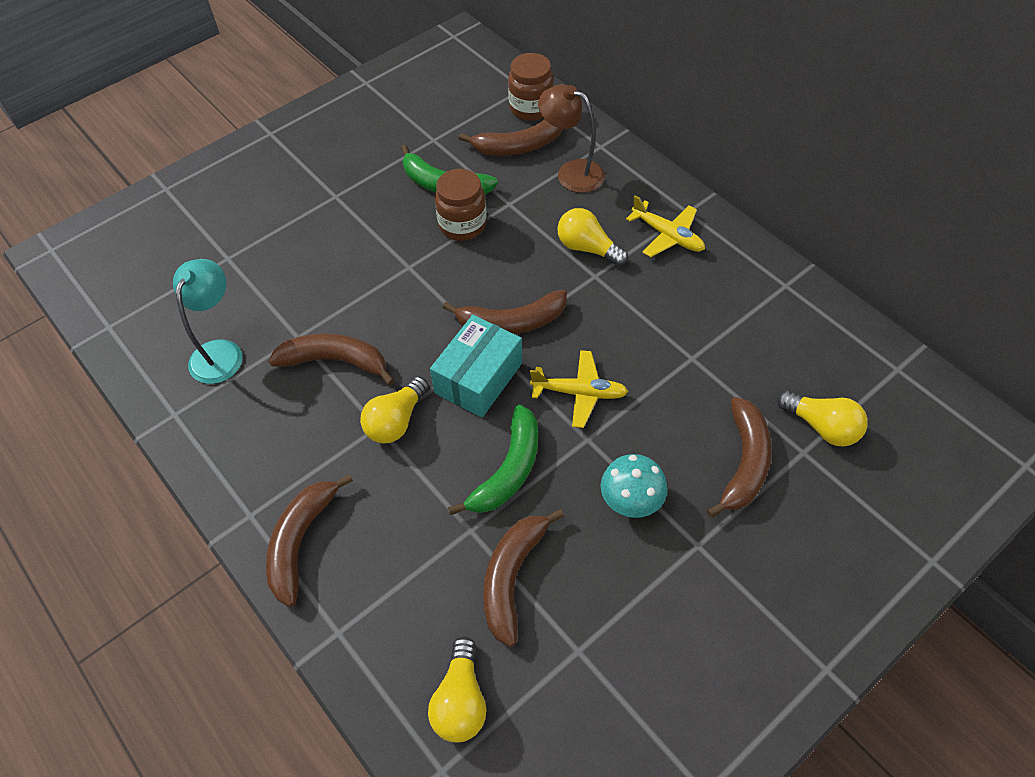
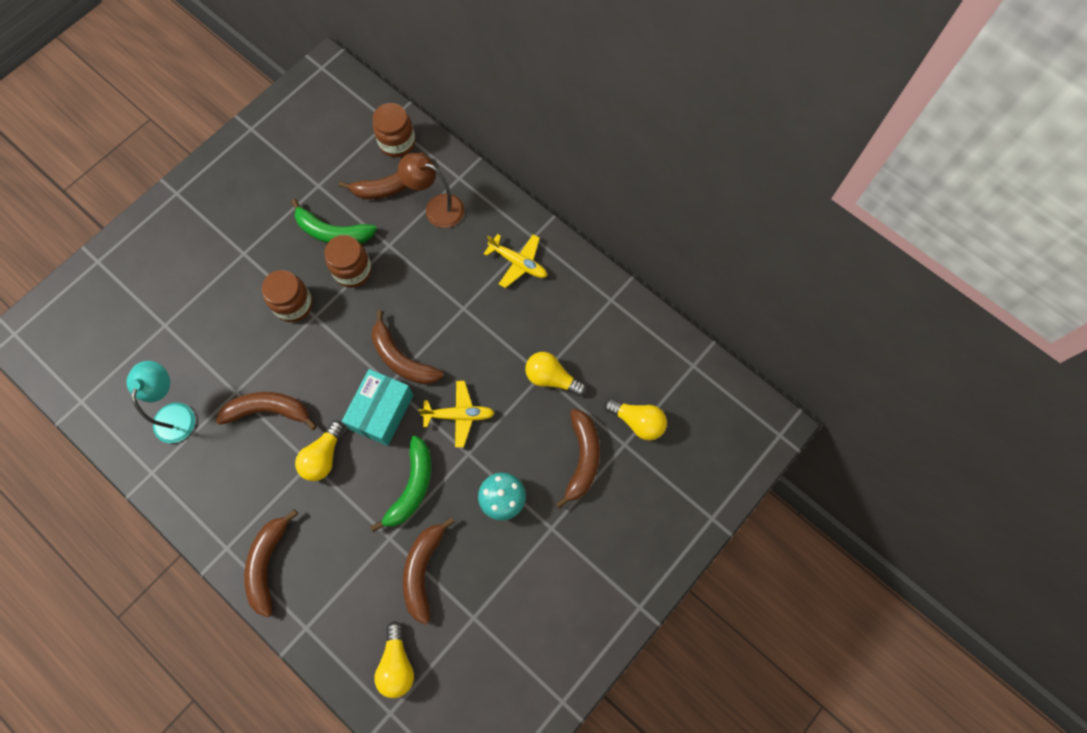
camera: 10 degrees left, 15 degrees up
brown banana [443,290,567,334] -> brown banana turned 60 degrees clockwise [371,310,443,385]
yellow light bulb [557,208,628,266] -> yellow light bulb moved to [525,352,586,396]
none -> brown jar [262,270,313,322]

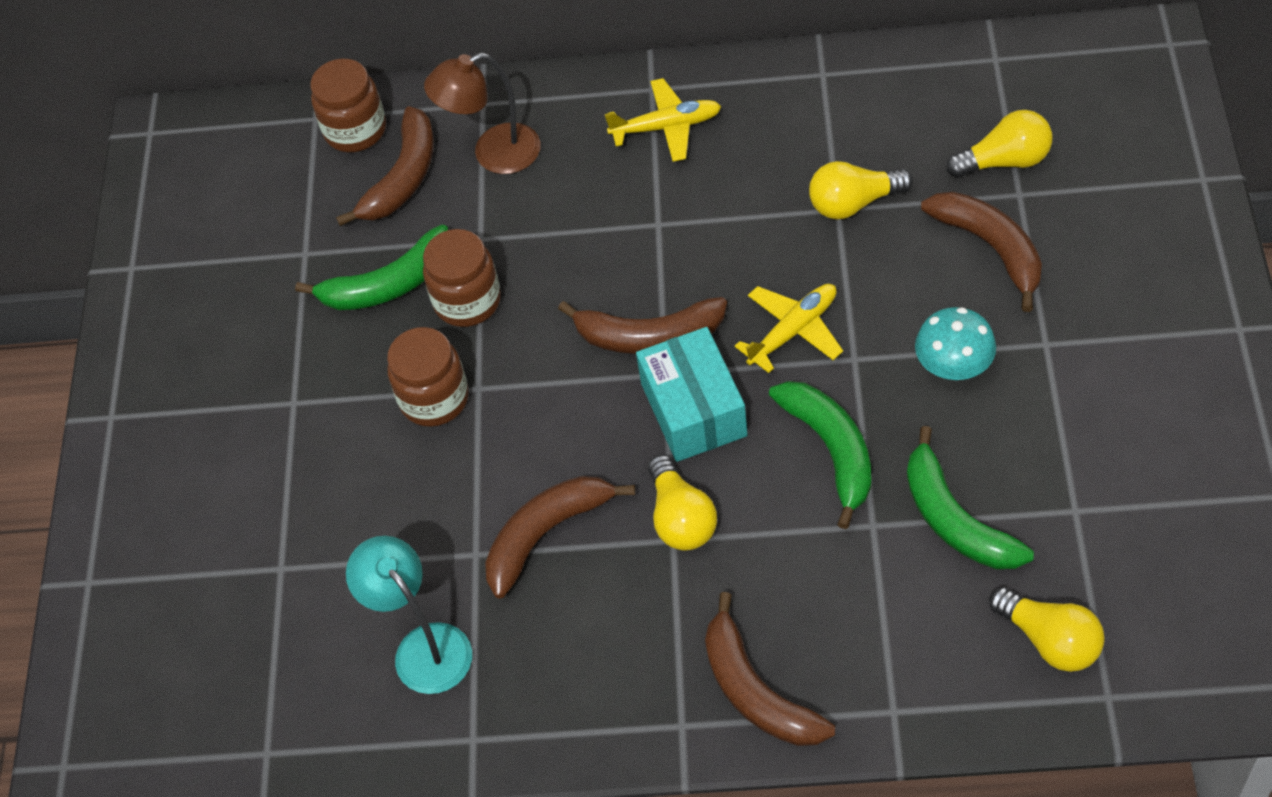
camera: 35 degrees left, 15 degrees down
brown banana [403,517,455,625] -> green banana [907,426,1034,569]

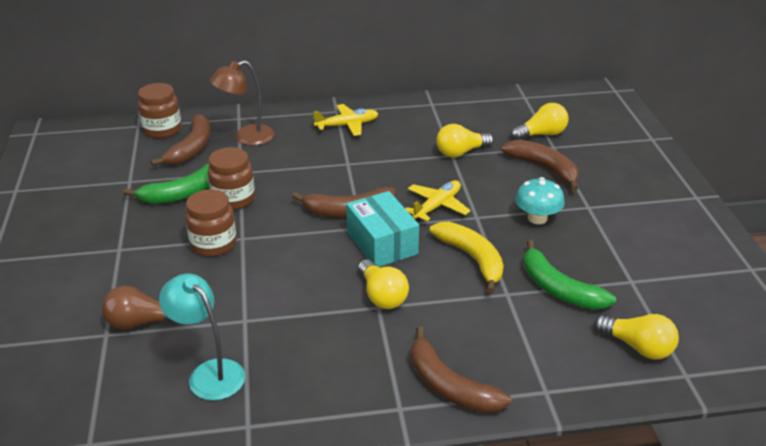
camera: 15 degrees left, 20 degrees down
brown banana [485,476,635,599] -> none
green banana [769,381,871,529] -> yellow banana [430,222,504,293]
none -> brown light bulb [102,286,174,329]

